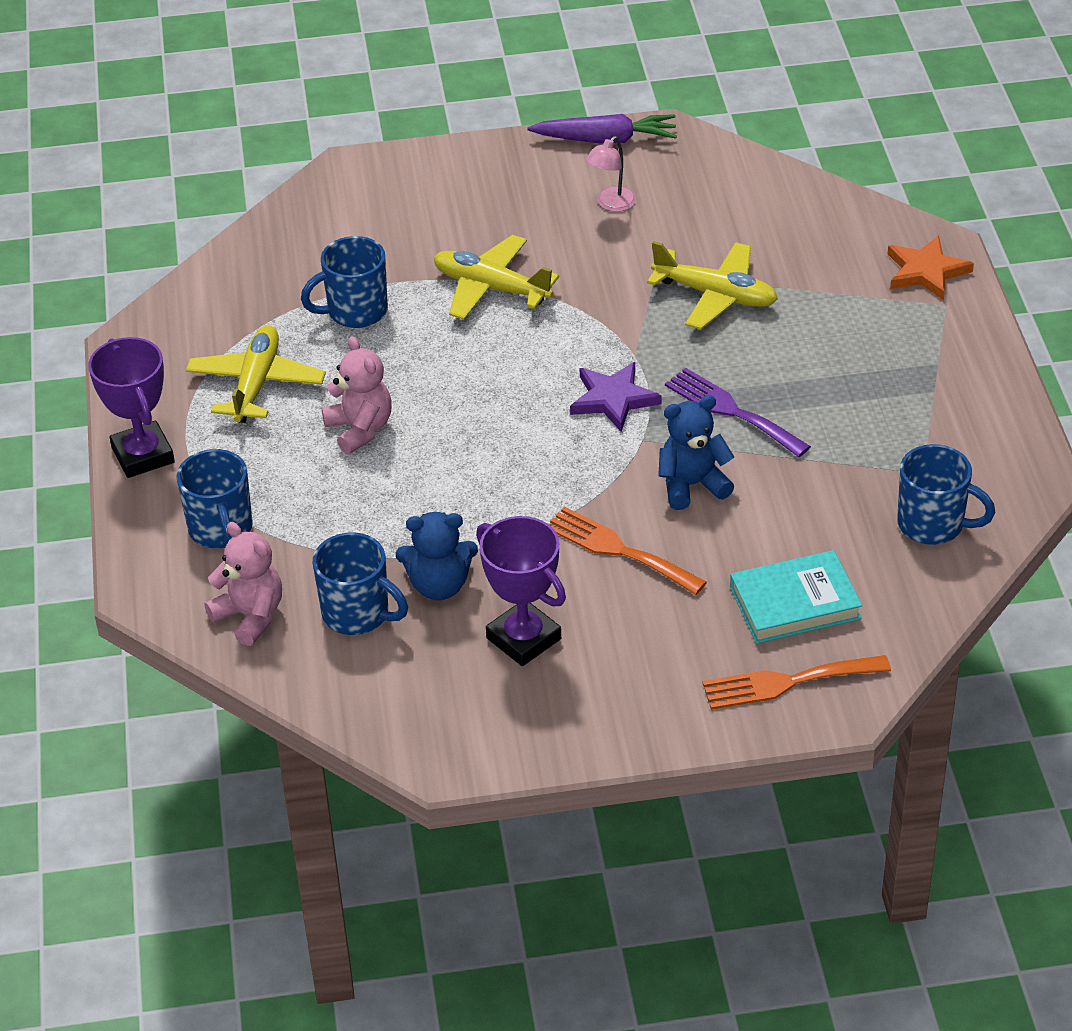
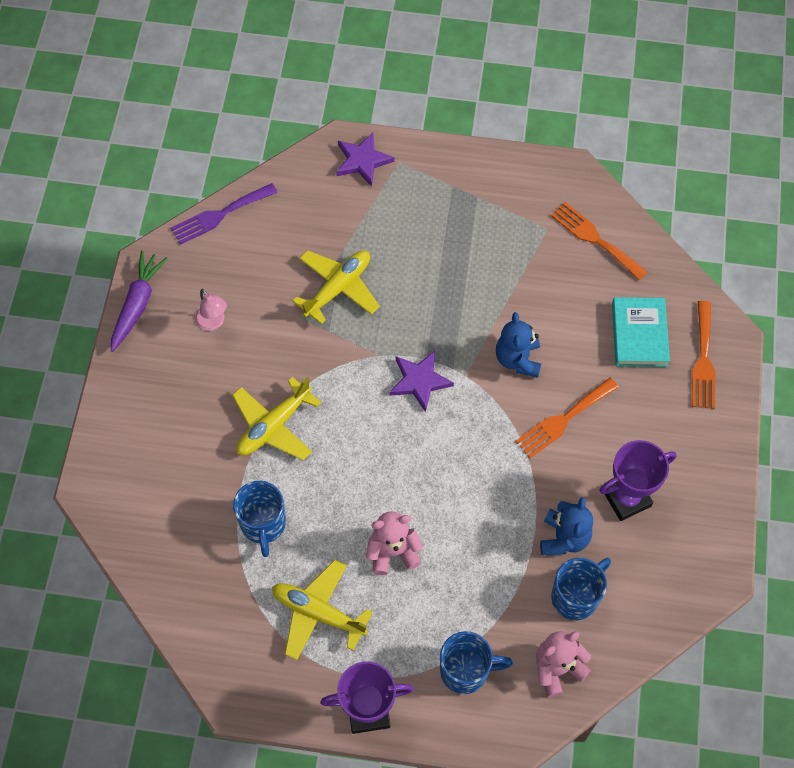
camera: 75 degrees left, 20 degrees up
purple fork [665,368,811,457] -> purple fork moved to [171,183,278,245]
orange star [888,235,974,300] -> purple star [336,133,395,186]
blue mug [897,444,995,545] -> orange fork [551,202,647,280]

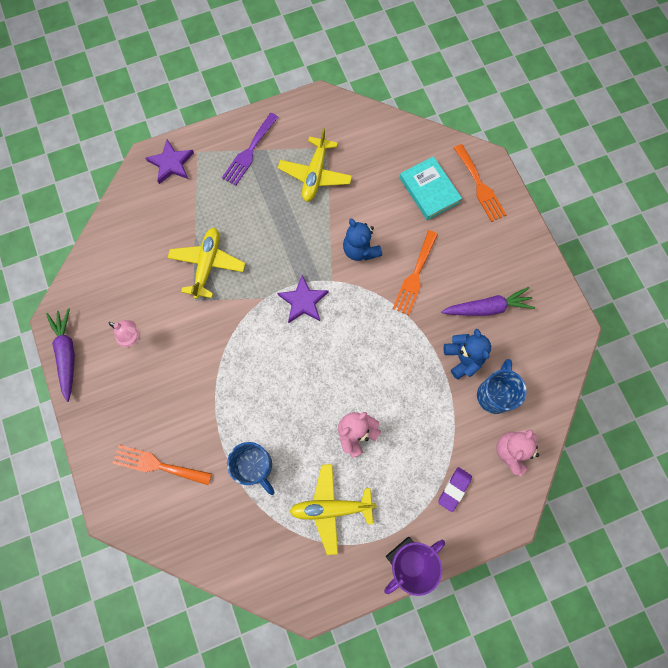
camera: 30 degrees left, 10 degrees up
purple fork [171,183,278,245] -> purple fork moved to [222,113,279,186]
yellow plane [232,377,321,460] -> yellow plane moved to [278,128,352,202]
blue mug [440,631,513,694] -> purple eraser [438,467,472,512]
orange fork [551,202,647,280] -> orange fork moved to [113,445,212,485]
purple trophy [599,440,677,521] -> purple carrot [441,287,535,316]

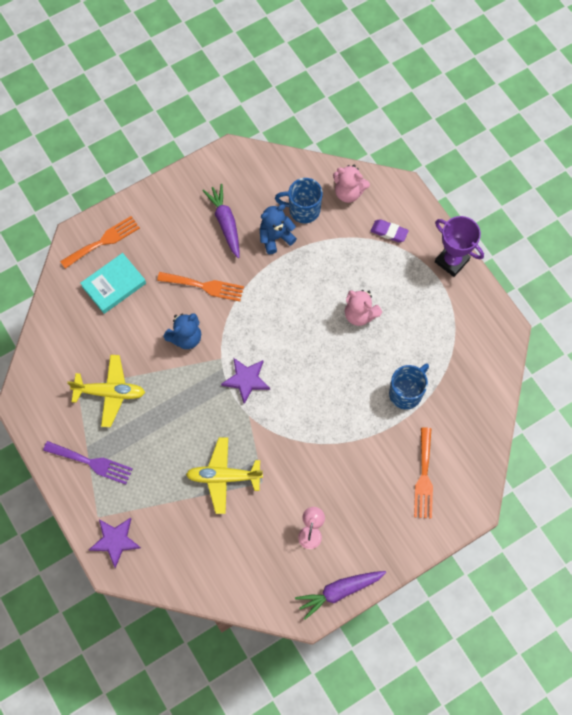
camera: 100 degrees left, 5 degrees down
yellow plane [289,464,377,555] -> none

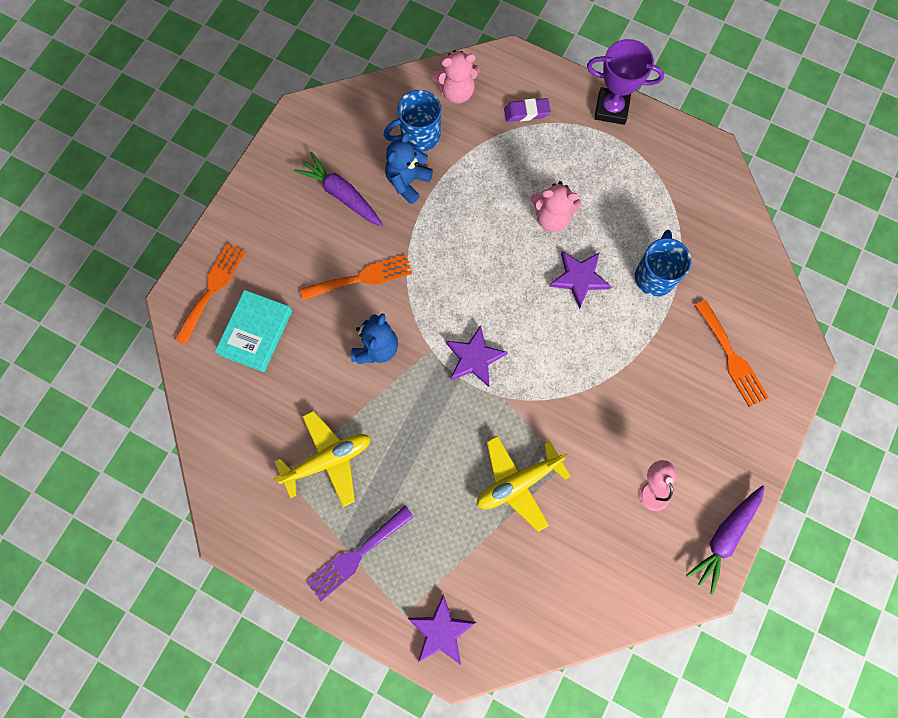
camera: 30 degrees left, 5 degrees up
purple fork [43,441,133,485] -> purple fork turned 150 degrees clockwise [306,506,414,601]
none -> purple star [549,251,612,309]

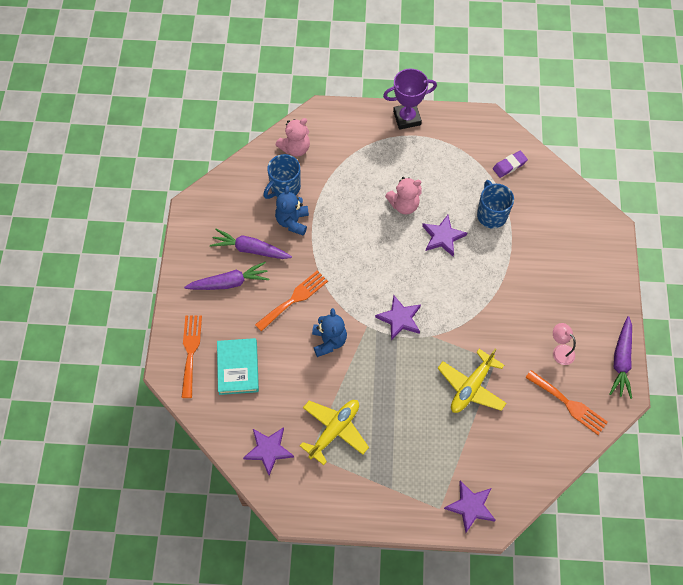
camera: 25 degrees left, 10 degrees down
purple fork [306,506,414,601] -> none
purple eraser [504,98,551,122] -> purple eraser moved to [493,151,528,178]
orange fork [695,300,769,407] -> orange fork moved to [525,370,608,435]
none -> purple carrot [184,262,269,290]
none -> purple star [243,427,294,476]

